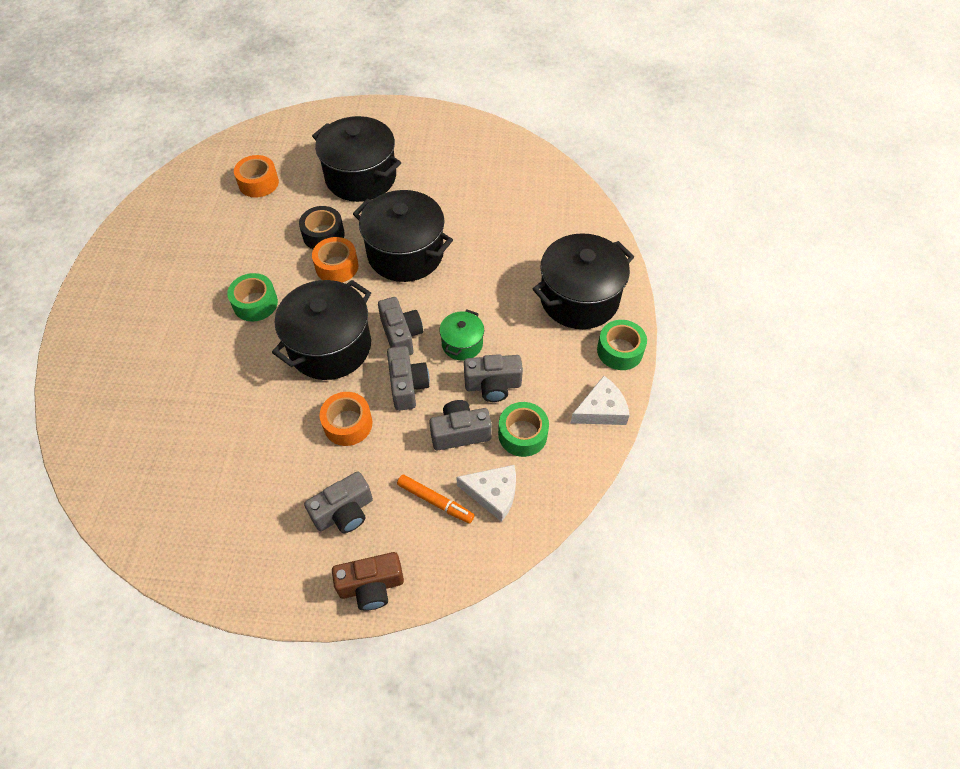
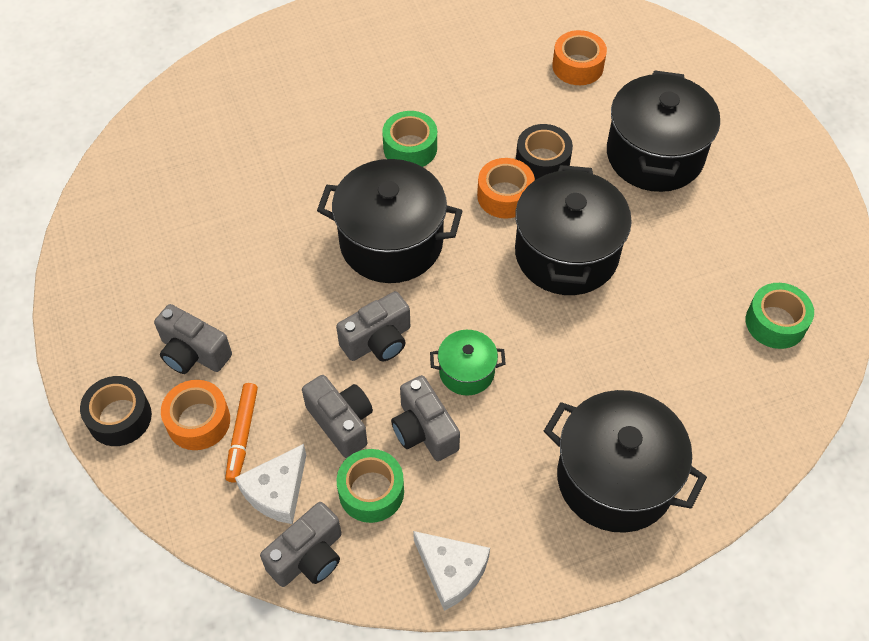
camera: 65 degrees right, 0 degrees up
orange tape [320,392,372,446] -> orange tape moved to [161,380,230,450]
brown camera [332,552,404,611] -> black tape [80,376,152,446]
grey camera [378,297,423,355] -> grey camera moved to [260,502,342,587]
white cheese [456,465,516,522] -> white cheese turned 45 degrees clockwise [235,444,306,524]
green tape [597,320,647,370] -> green tape moved to [746,283,814,349]

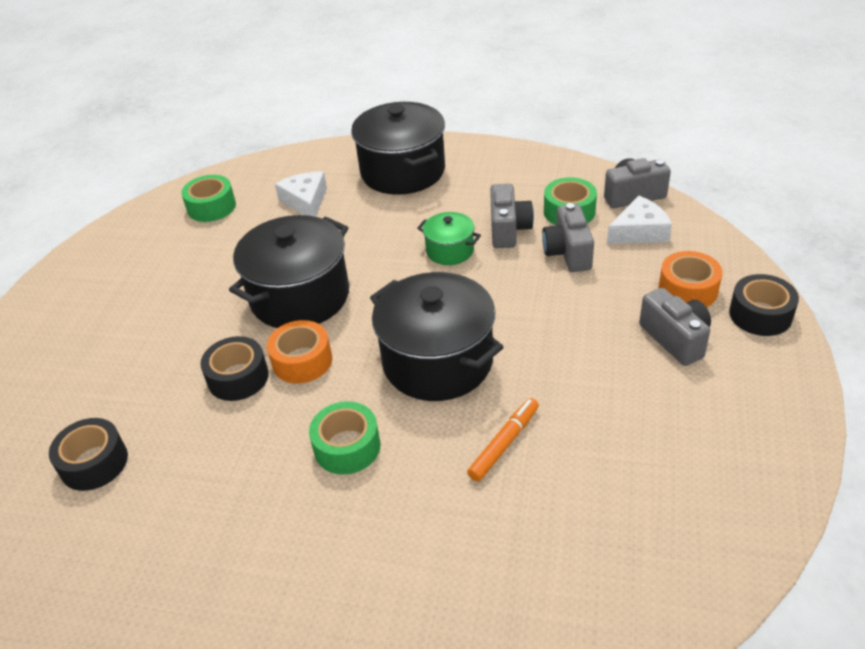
camera: 145 degrees left, 15 degrees down
orange marker [225,383,258,482] -> orange marker moved to [467,398,539,482]
grey camera [336,291,410,361] -> none
white cheese [413,531,490,611] -> white cheese moved to [275,171,327,217]
orange tape [552,30,607,85] -> black tape [49,418,128,491]
black pot [607,70,720,192] -> none

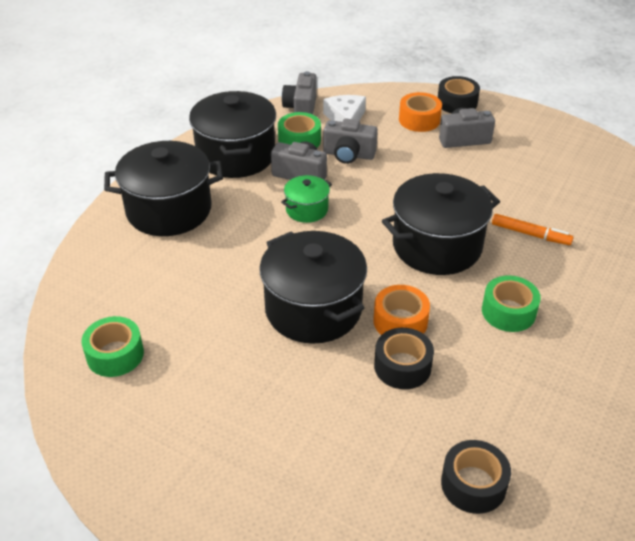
camera: 75 degrees left, 0 degrees up
white cheese [275,171,327,217] -> none
orange marker [467,398,539,482] -> orange marker turned 150 degrees clockwise [492,214,574,245]
none -> black pot [189,91,276,178]

